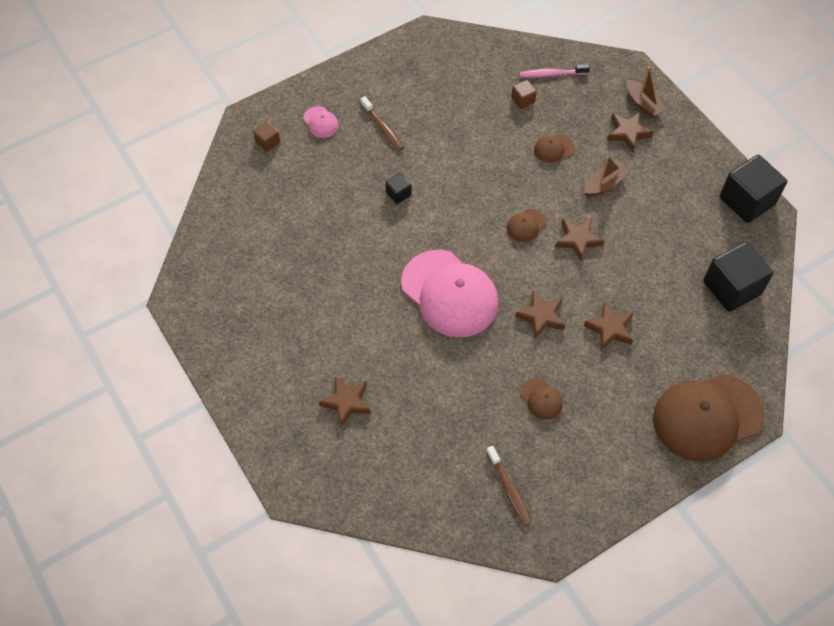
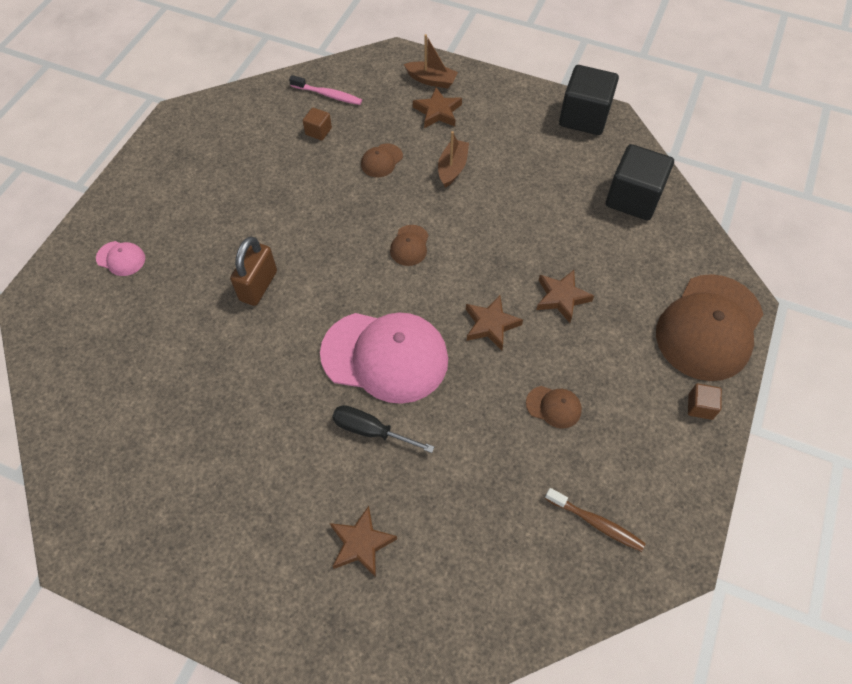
camera: 35 degrees left, 0 degrees up
brown cube [253,121,280,152] -> brown cube moved to [688,383,722,420]
brown toothbrush [360,96,404,150] -> none
black cube [385,173,412,204] -> brown padlock [230,236,277,306]
pink toothbrush [520,64,590,78] -> pink toothbrush turned 120 degrees counterclockwise [289,75,362,105]
brown star [555,218,604,261] -> none
none -> black screwdriver [332,405,434,453]

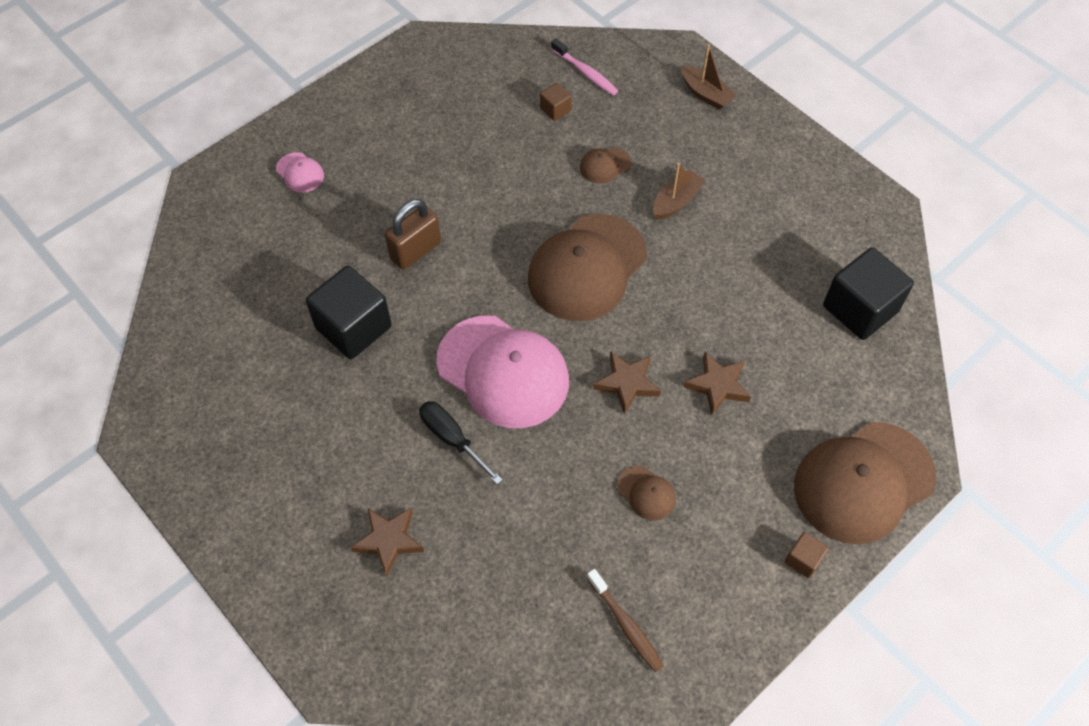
camera: 25 degrees right, 0 degrees up
brown cap [390,225,429,266] -> brown cap [528,214,647,321], size x2.38
brown star [413,87,462,128] -> none
black cube [559,65,619,135] -> black cube moved to [306,266,392,359]

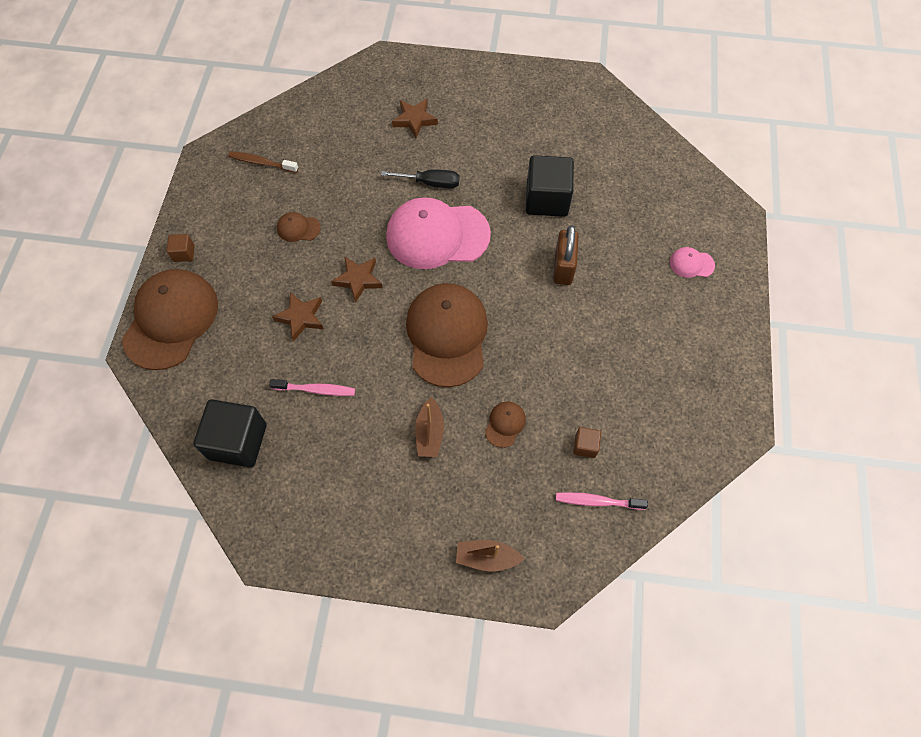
camera: 140 degrees right, 5 degrees up
none -> pink toothbrush [269,379,355,396]

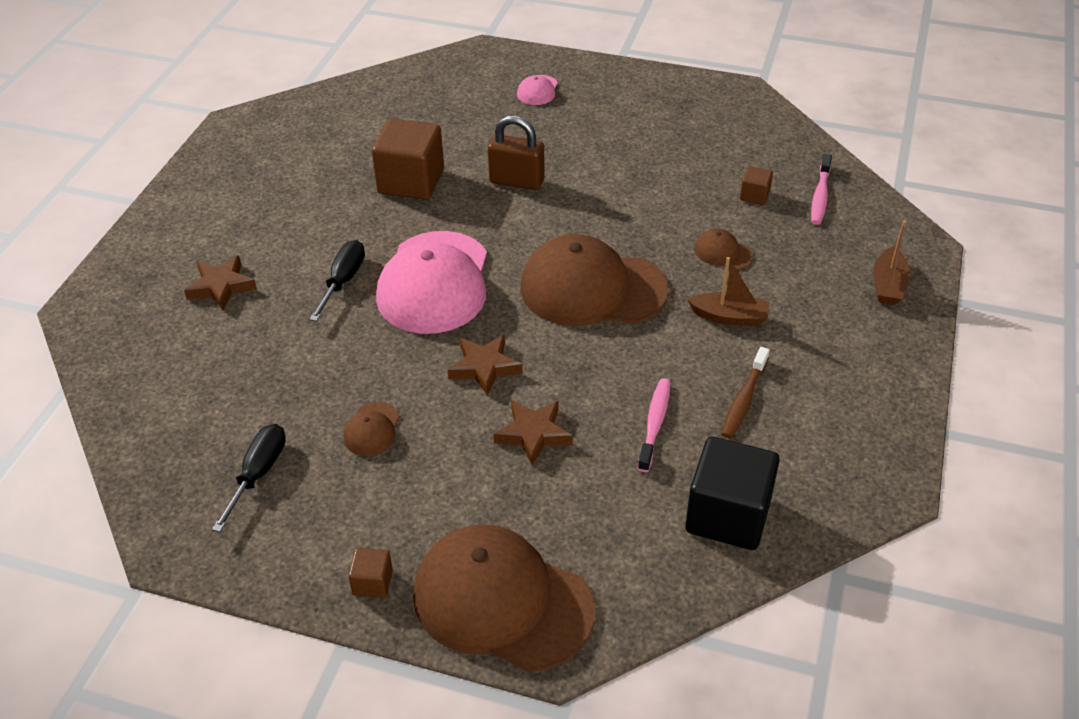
camera: 80 degrees left, 20 degrees down
brown toothbrush [228,151,298,173] -> brown toothbrush moved to [721,347,769,439]
black cube [526,155,574,217] -> brown cube [372,119,444,200]
none -> black screwdriver [212,424,286,532]

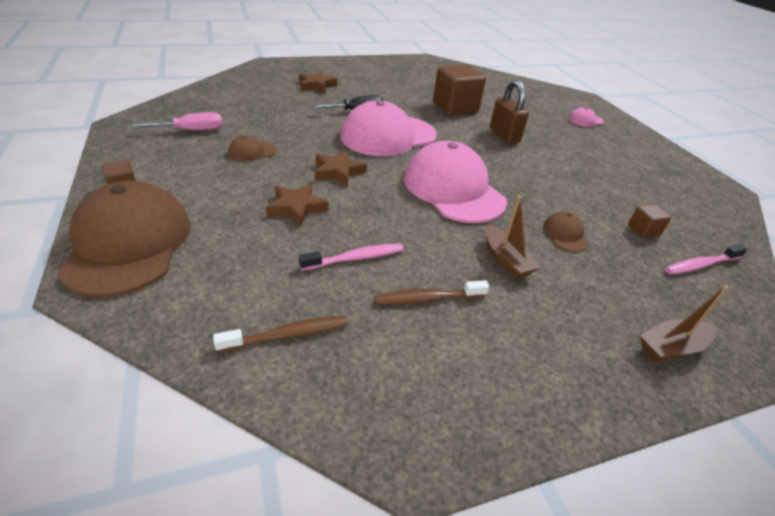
camera: 50 degrees right, 5 degrees down
black screwdriver [212,424,286,532] -> pink screwdriver [132,112,222,130]
brown cap [520,234,669,326] -> pink cap [404,141,507,223]
black cube [686,437,780,550] -> brown toothbrush [213,316,347,353]

